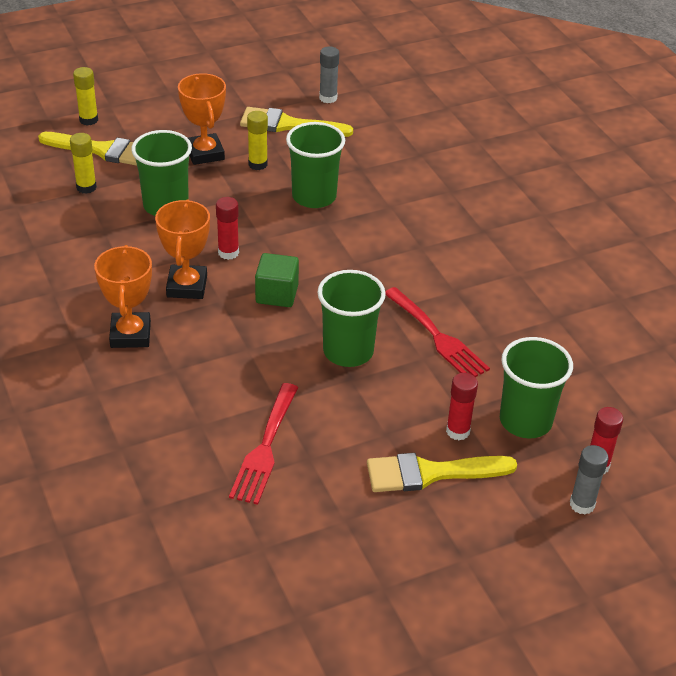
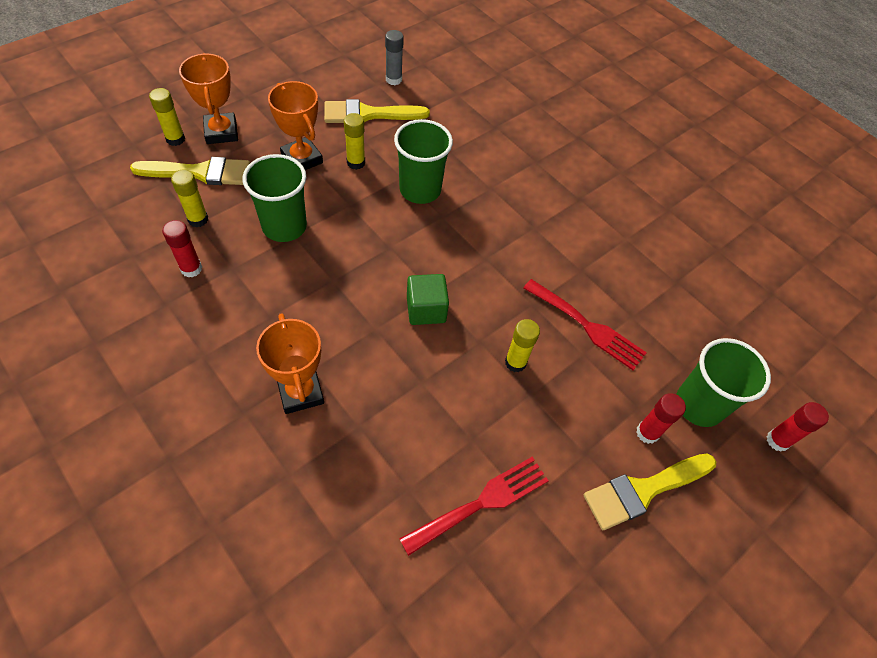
camera: 20 degrees left, 15 degrees up
orange trophy [155,199,210,299] -> orange trophy moved to [179,53,238,144]
red glue stick [216,197,239,260] -> red glue stick moved to [162,220,202,277]
red fork [229,383,298,505] -> red fork turned 120 degrees counterclockwise [399,457,549,556]
green cup [317,270,386,367] -> yellow glue stick [505,319,540,372]
grey glue stick [570,445,609,515] -> none

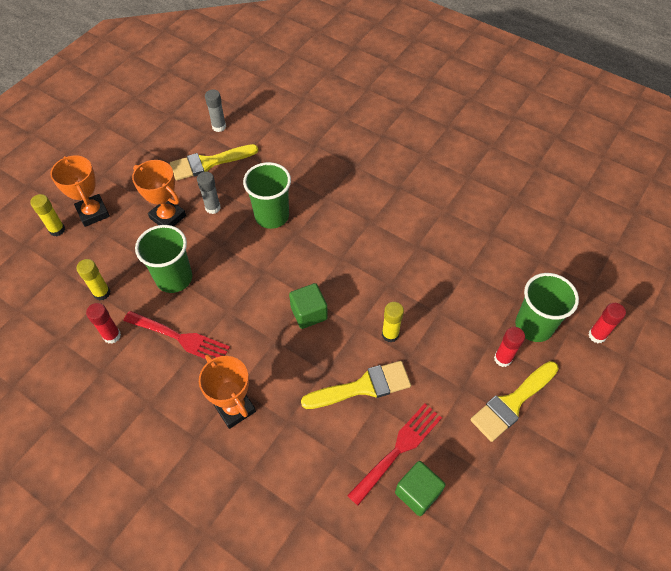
camera: 10 degrees left, 0 degrees up
yellow brush [130,157,250,185] -> yellow brush moved to [301,361,411,409]
yellow glue stick [344,113,365,170] -> grey glue stick [197,172,221,214]
red fork [524,279,647,370] -> red fork moved to [123,311,230,359]
none -> green cube [395,461,446,516]

